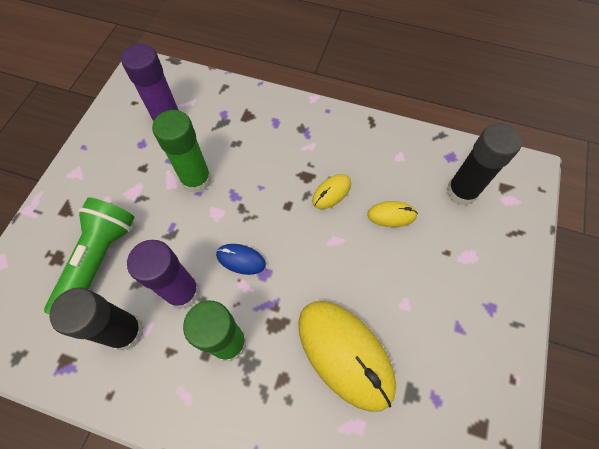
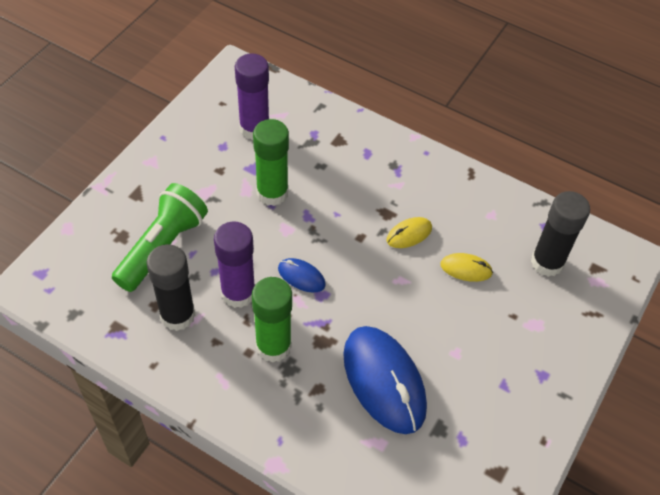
camera: 10 degrees right, 10 degrees down
yellow mouse [298,301,396,412] -> blue mouse [343,326,427,434]

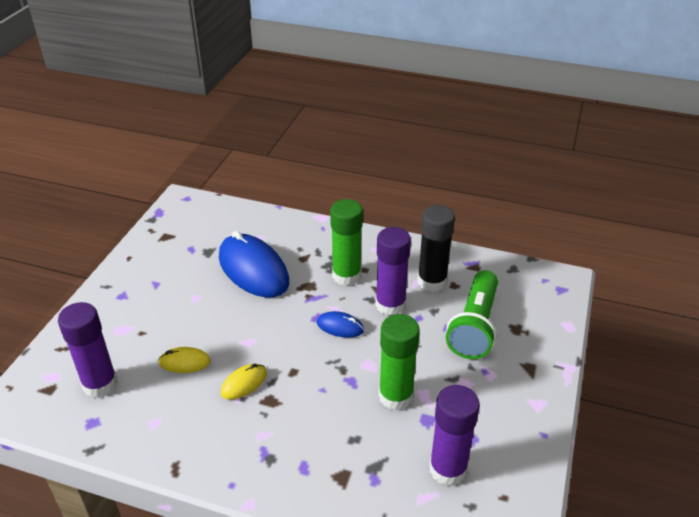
camera: 170 degrees right, 15 degrees down
black glue stick [531,191,590,277] -> purple glue stick [58,302,118,398]

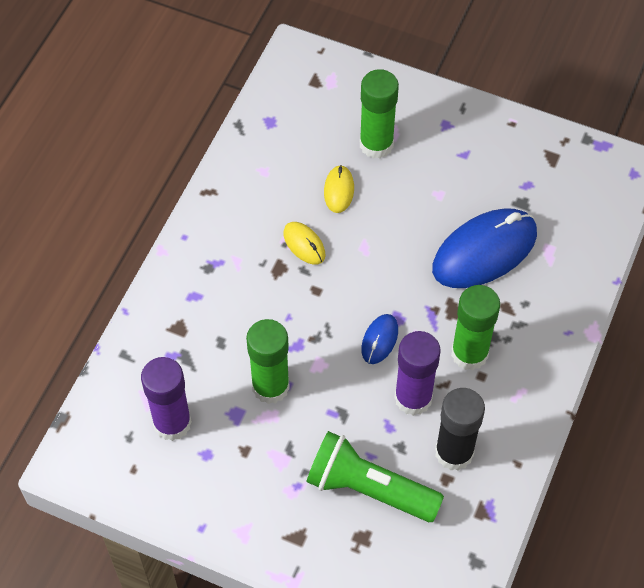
camera: 95 degrees right, 20 degrees up
purple glue stick [58,302,118,398] -> none
none -> green glue stick [360,69,399,159]

